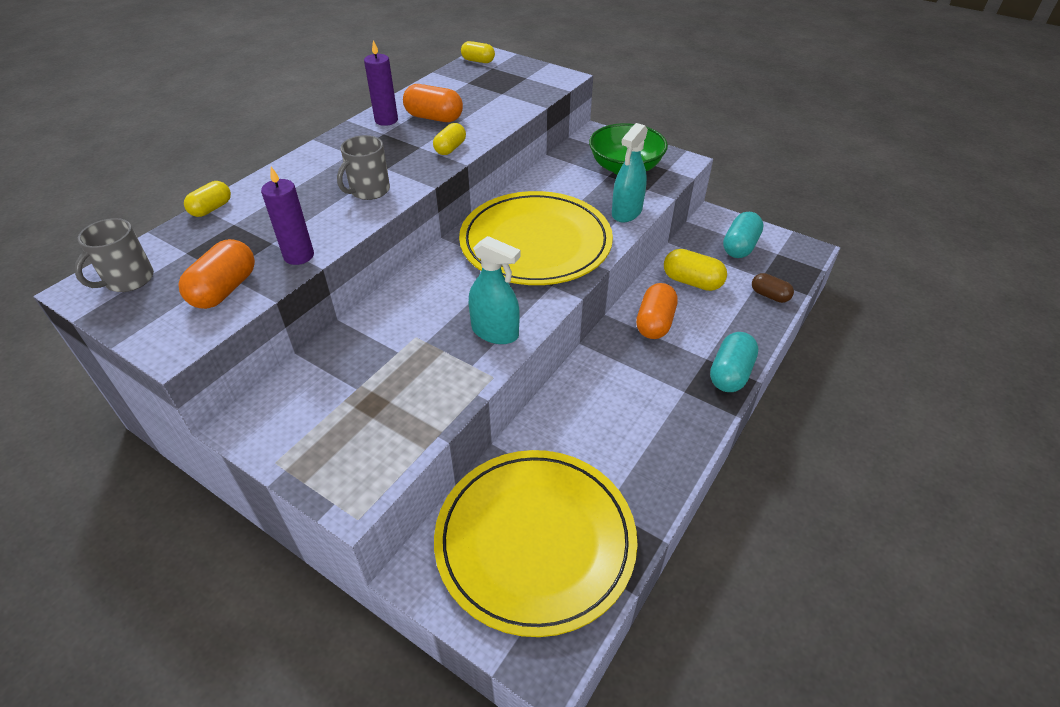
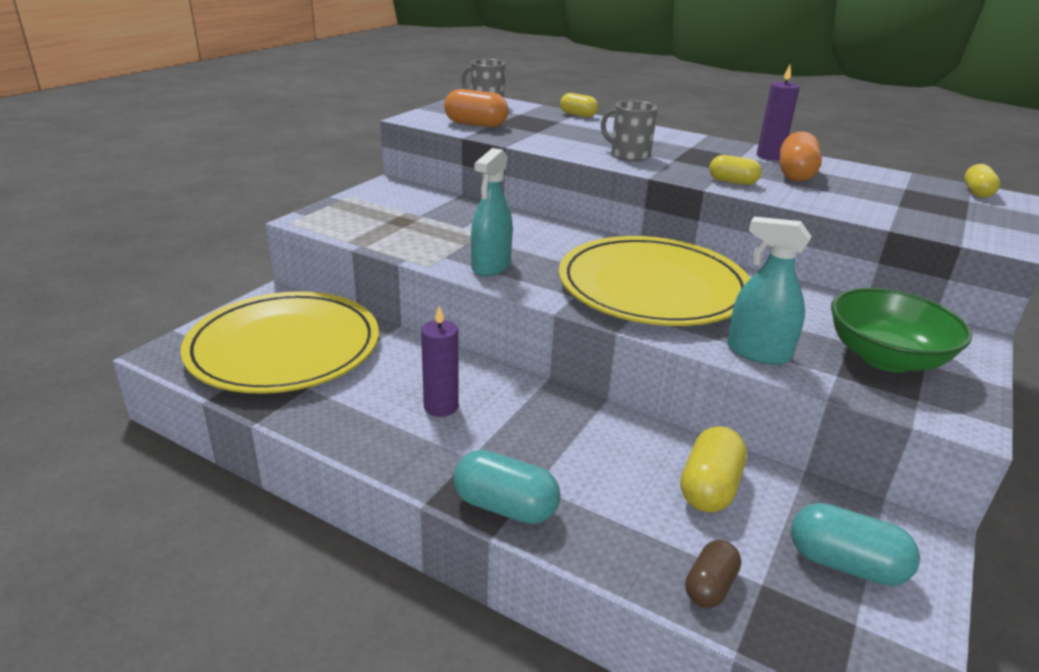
camera: 85 degrees right, 15 degrees down
purple candle [261,167,314,265] -> purple candle moved to [421,306,459,417]
orange capsule [636,283,678,339] -> none

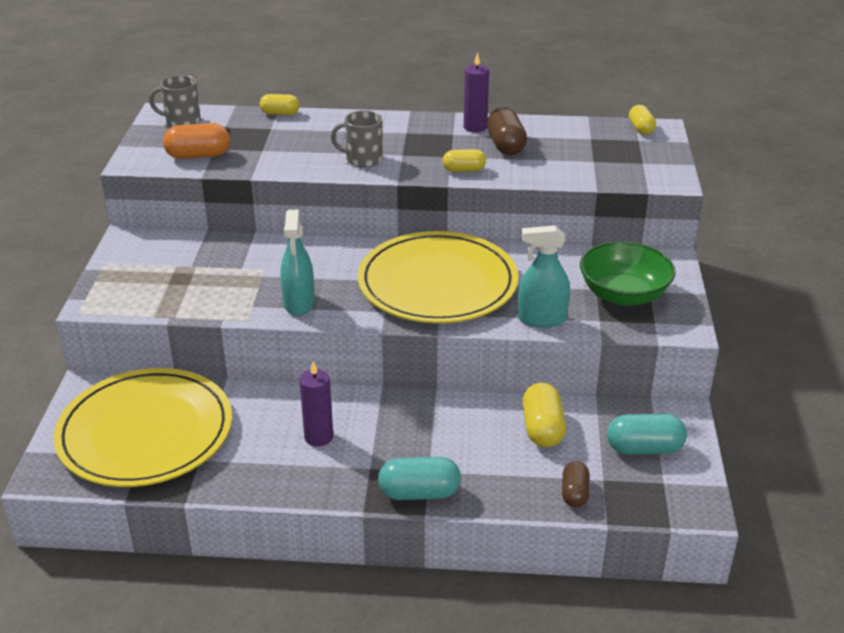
camera: 25 degrees left, 5 degrees up
orange capsule [780,131,822,182] -> brown capsule [487,107,527,155]

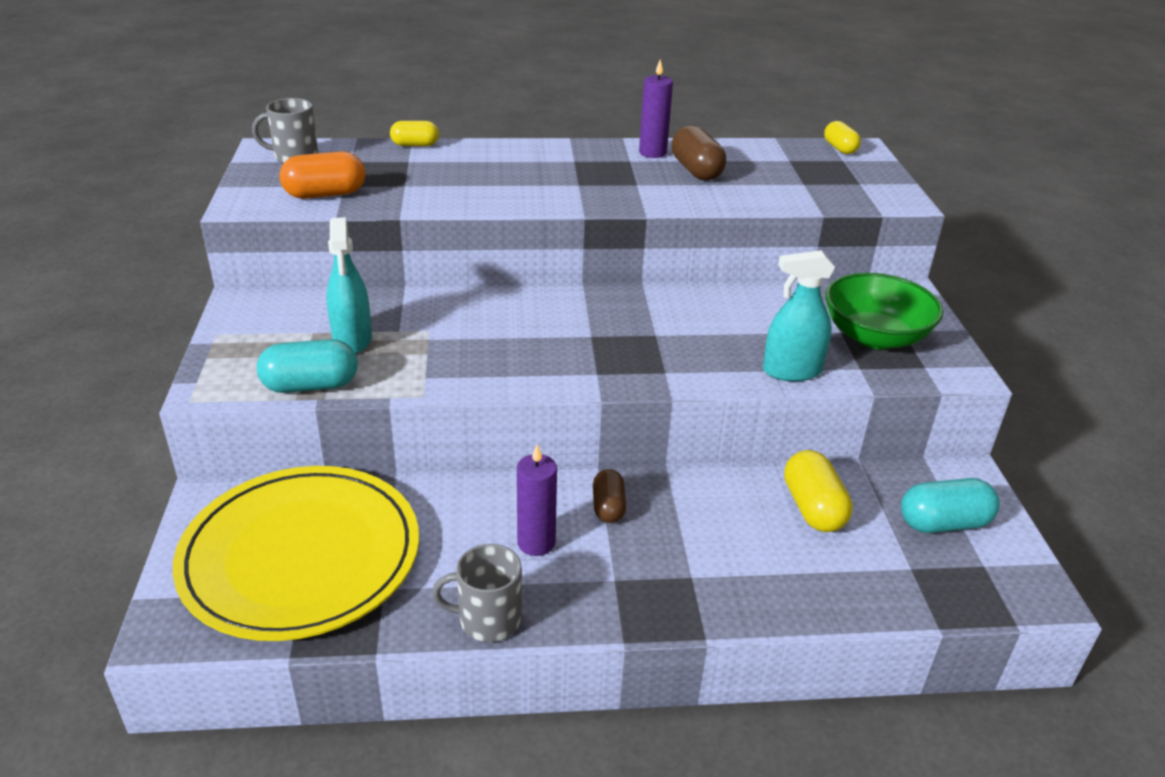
camera: 10 degrees left, 0 degrees up
turquoise spray bottle [280,210,315,316] -> turquoise spray bottle moved to [326,217,372,354]
grey mug [331,110,383,168] -> grey mug moved to [432,544,522,642]
yellow plate [358,231,518,323] -> none
turquoise capsule [378,457,461,500] -> turquoise capsule moved to [257,339,358,393]
yellow capsule [443,149,486,172] -> none
brown capsule [562,461,590,507] -> brown capsule moved to [593,469,626,523]

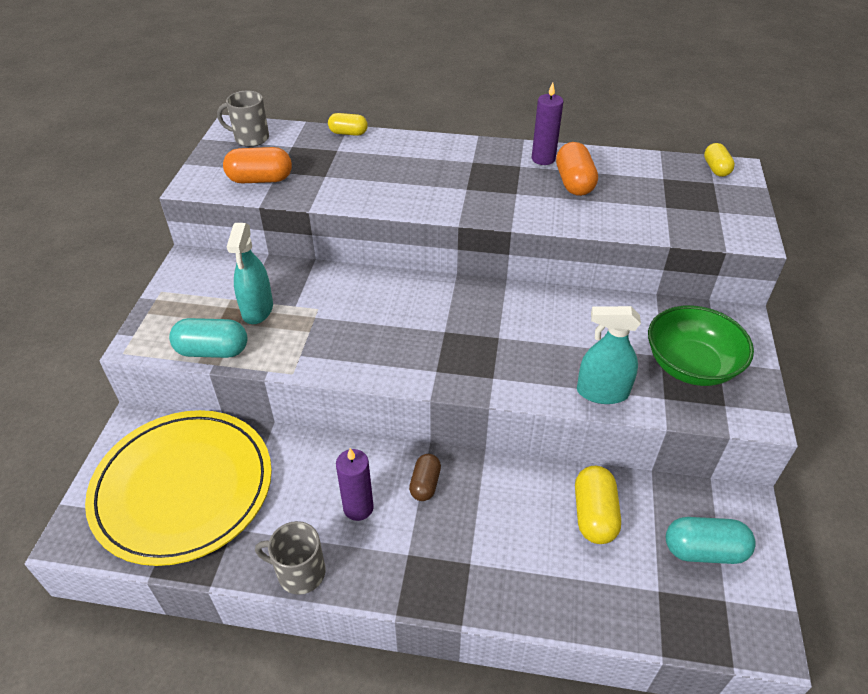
camera: 15 degrees right, 10 degrees up
brown capsule [672,125,726,180] -> orange capsule [556,142,598,196]

